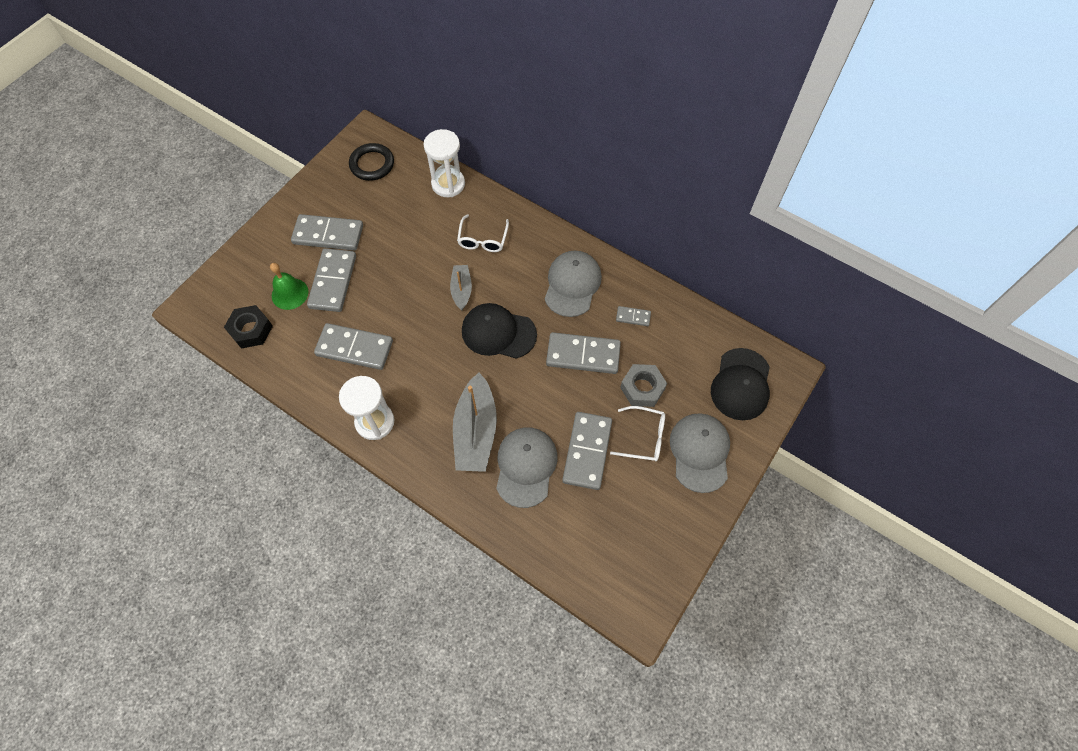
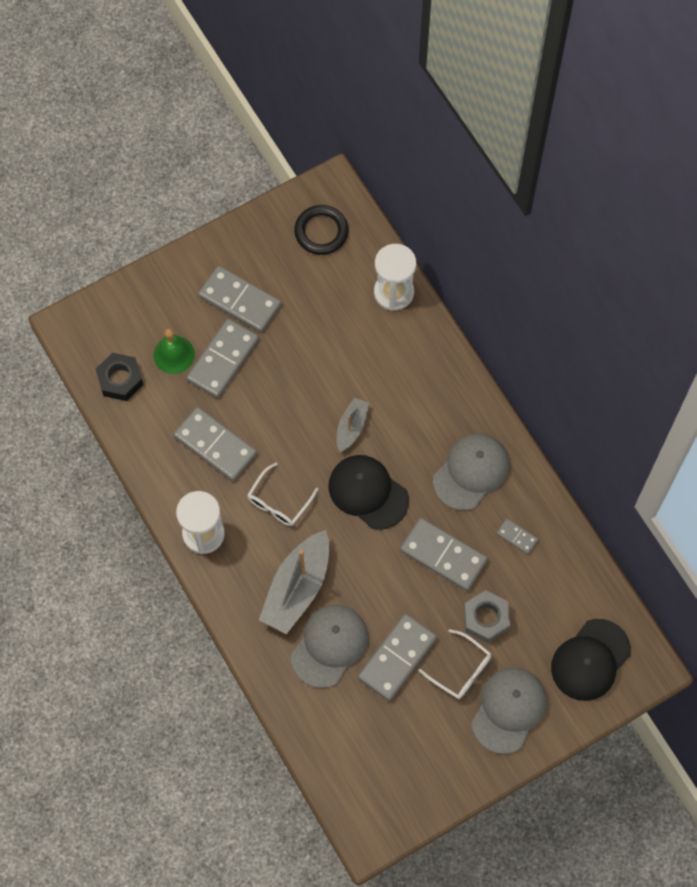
camera: 25 degrees right, 5 degrees up
white glasses [457,214,509,252] -> white glasses moved to [247,462,318,526]

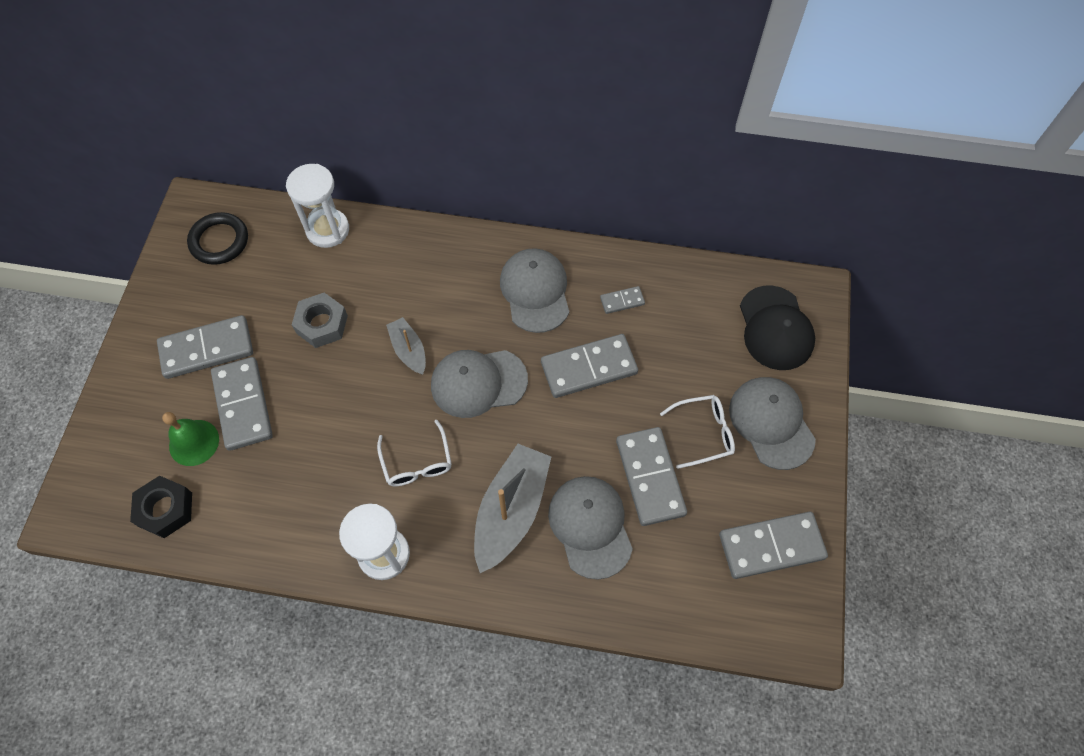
camera: 50 degrees left, 5 degrees down
grey domino [173,407,257,481] -> grey domino moved to [719,512,828,579]
grey boat [259,530,329,634] -> grey boat turned 135 degrees counterclockwise [474,444,551,573]
black cap [328,455,409,530] -> grey cap [431,350,528,418]
grey nut [464,590,510,643] -> grey nut moved to [292,293,348,348]

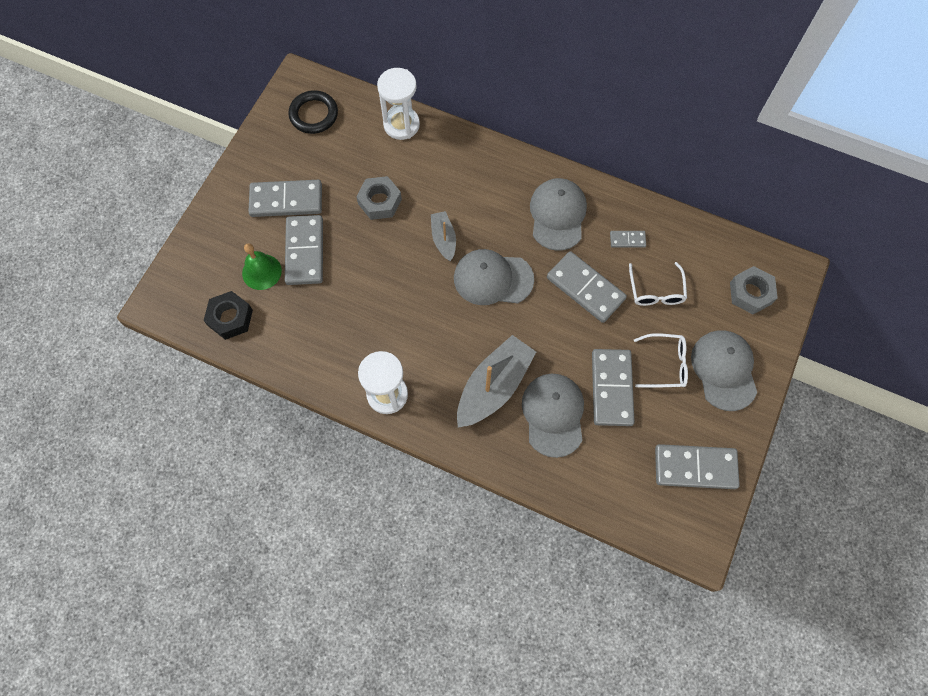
camera: 15 degrees right, 5 degrees up
white glasses [377,419,452,486] -> white glasses moved to [629,262,687,306]
grey domino [541,334,638,398] -> grey domino turned 45 degrees clockwise [547,251,627,323]
black cap [740,285,815,370] -> grey nut [730,266,778,314]

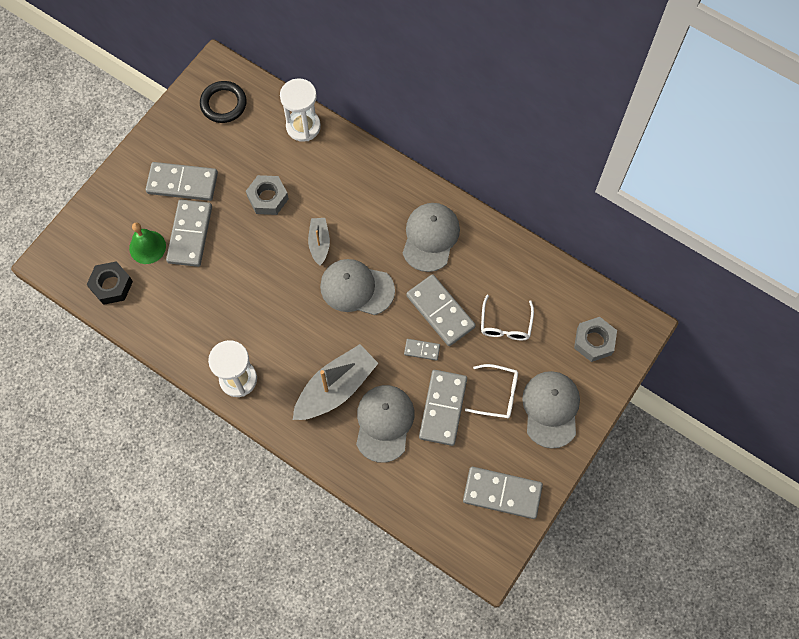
camera: 10 degrees right, 0 degrees up
grey domino [610,231,646,248] -> grey domino moved to [404,339,440,361]

